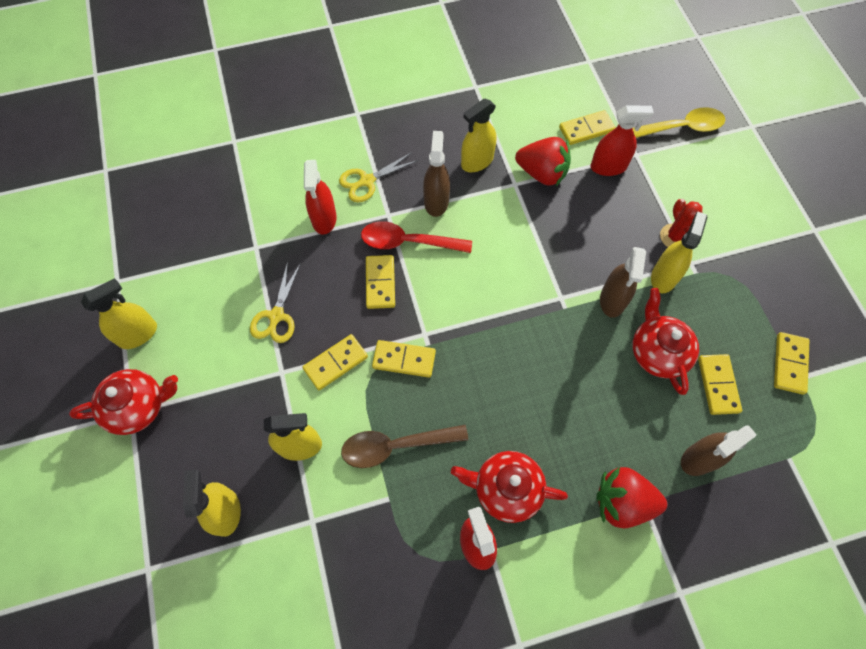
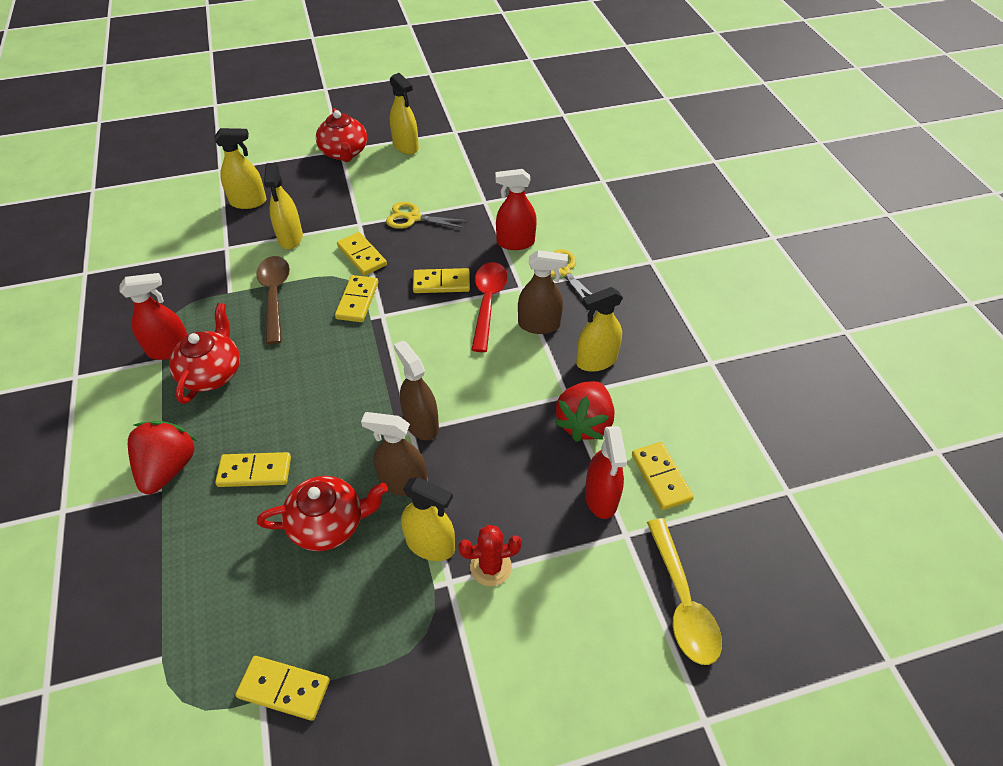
camera: 90 degrees right, 15 degrees down
yellow spray bottle [461,99,497,172] -> yellow spray bottle turned 75 degrees counterclockwise [576,287,623,372]
brown spray bottle [681,425,757,476] -> brown spray bottle moved to [394,340,439,440]
yellow domino [698,354,742,415] -> yellow domino moved to [215,452,291,487]

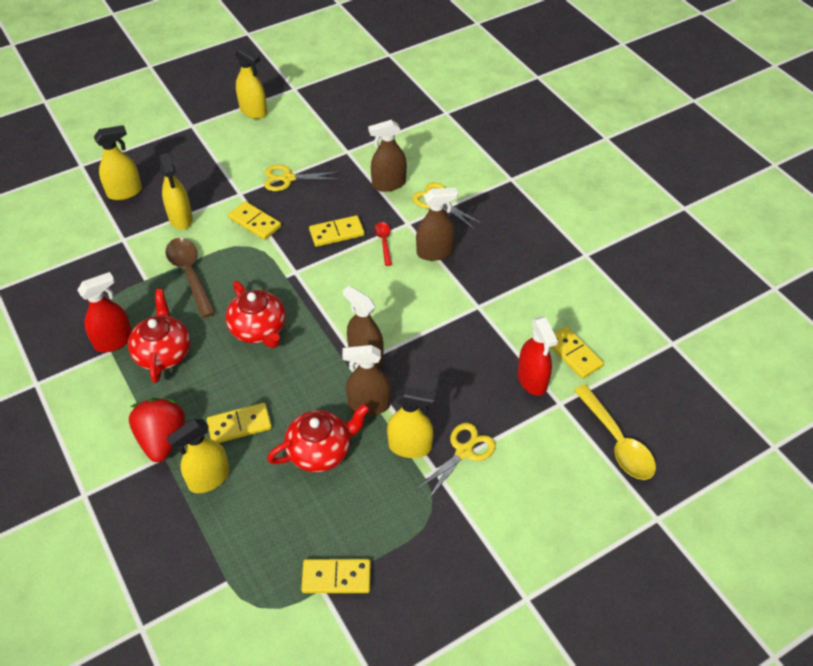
camera: 15 degrees left, 0 degrees up
red teapot [316,108,367,162] -> red teapot moved to [225,281,286,348]
yellow domino [335,275,378,322] -> none
red cactus [458,525,522,586] -> yellow scissors [417,423,496,500]
red spoon [471,262,508,352] -> red spoon [374,222,392,266], size x0.54
red spray bottle [495,169,537,250] -> brown spray bottle [368,120,407,192]
red strawberry [554,381,614,442] -> none
yellow spray bottle [576,287,623,372] -> yellow spray bottle moved to [167,419,230,493]

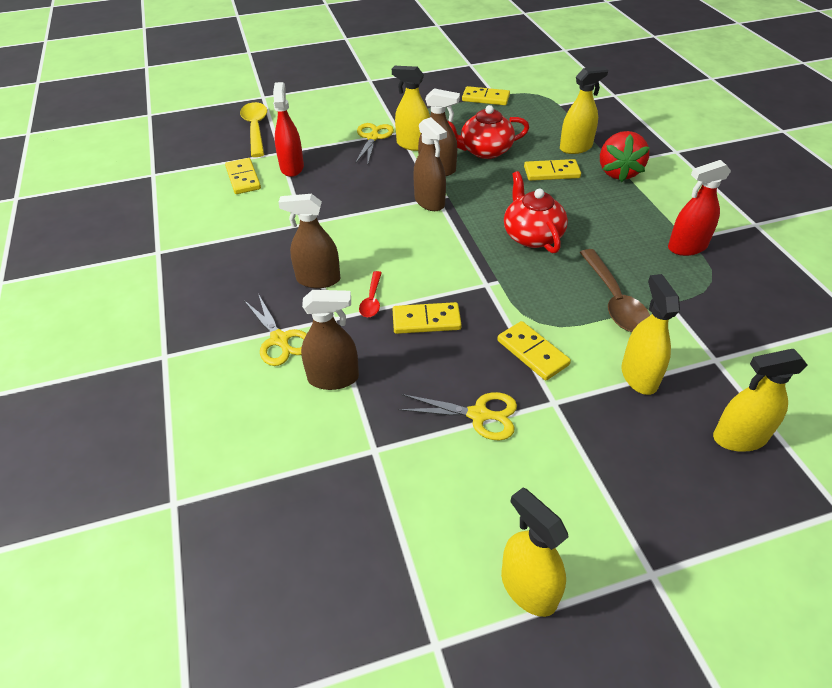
camera: 165 degrees left, 5 degrees down
red teapot [128,289,190,383] -> none
yellow scissors [417,423,496,500] -> yellow scissors turned 135 degrees clockwise [355,123,394,164]

